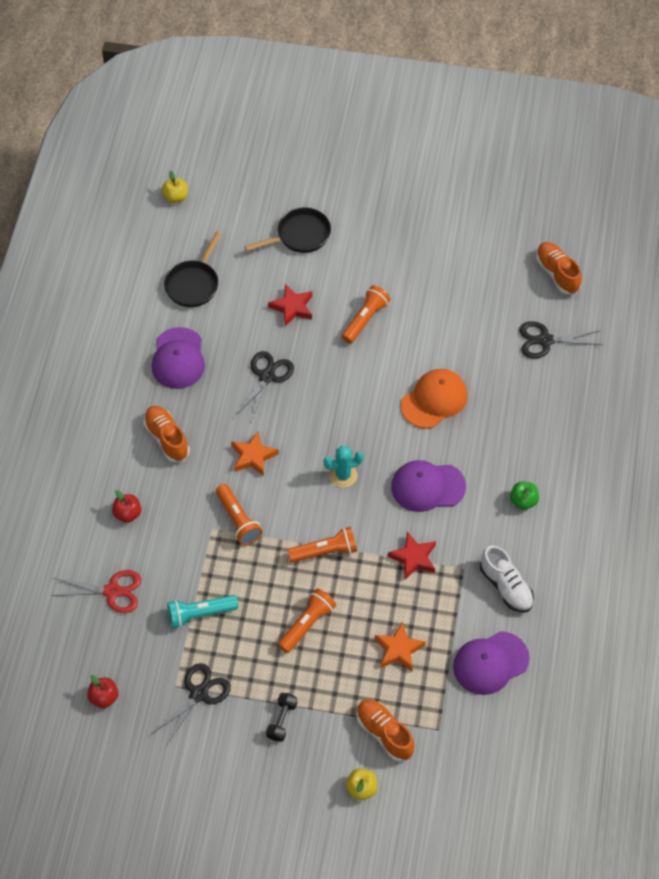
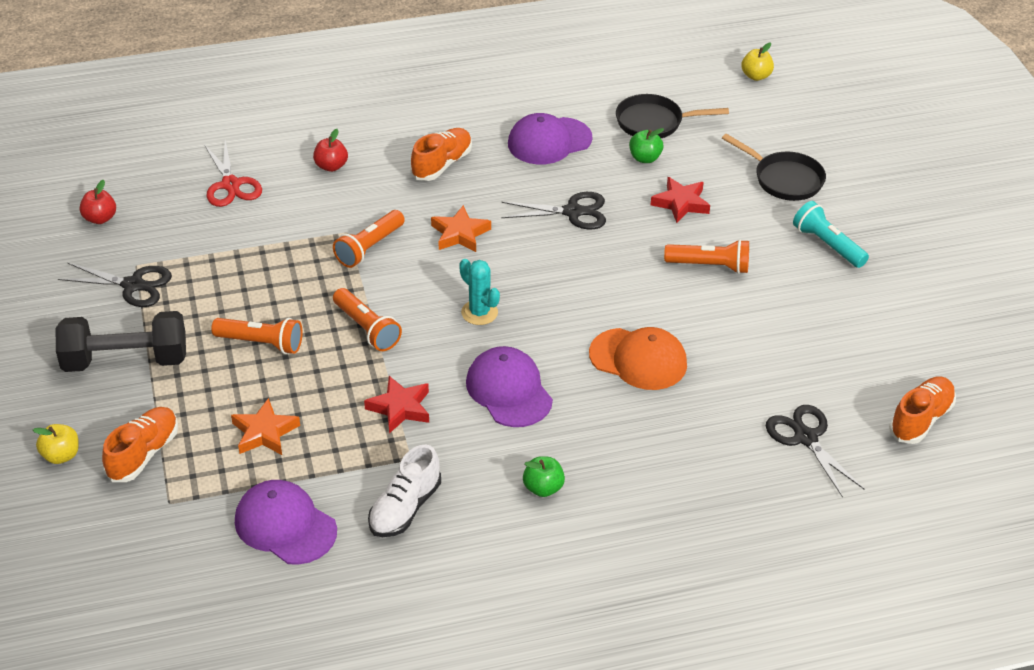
camera: 65 degrees right, 15 degrees down
turquoise flashlight [167,595,238,628] -> turquoise flashlight moved to [793,201,869,268]
black dumbbell [266,693,297,742] -> black dumbbell [56,311,186,372], size x2.10
none -> green apple [629,128,664,163]

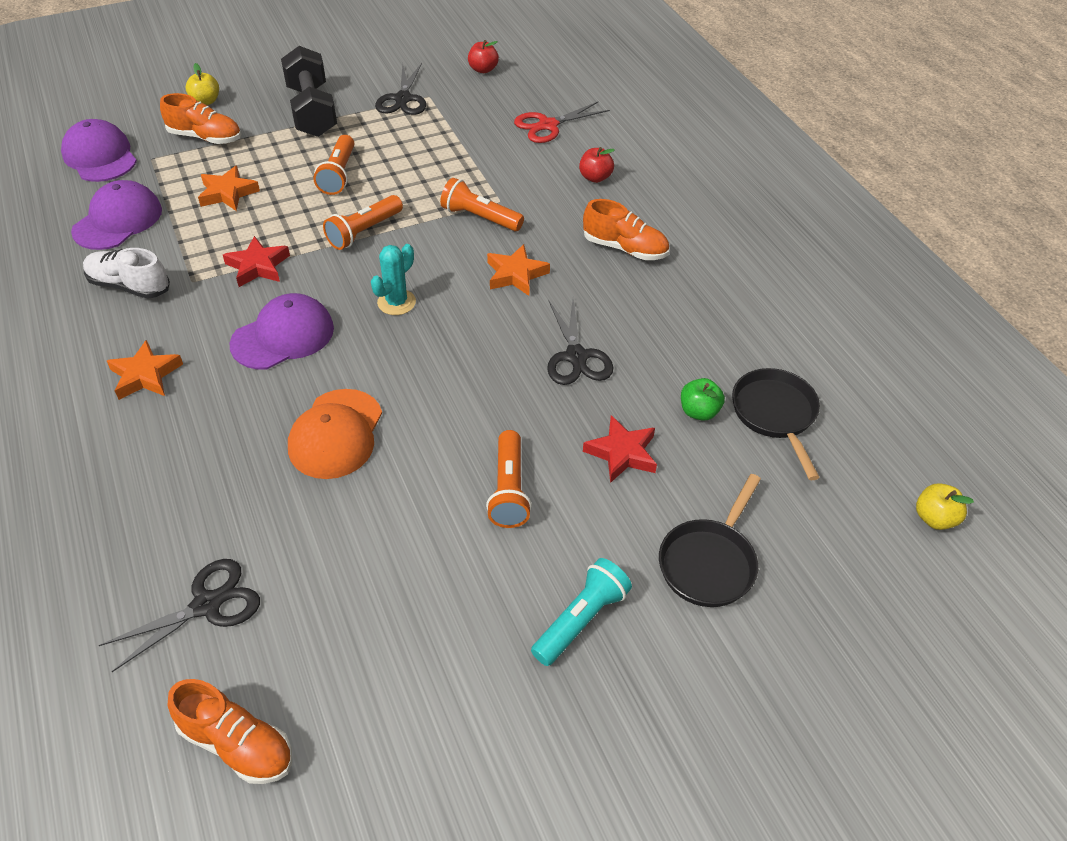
camera: 80 degrees right, 5 degrees up
purple cap [508,113,592,165] -> purple cap moved to [61,119,137,182]
green apple [523,456,565,497] -> orange star [107,340,183,400]

